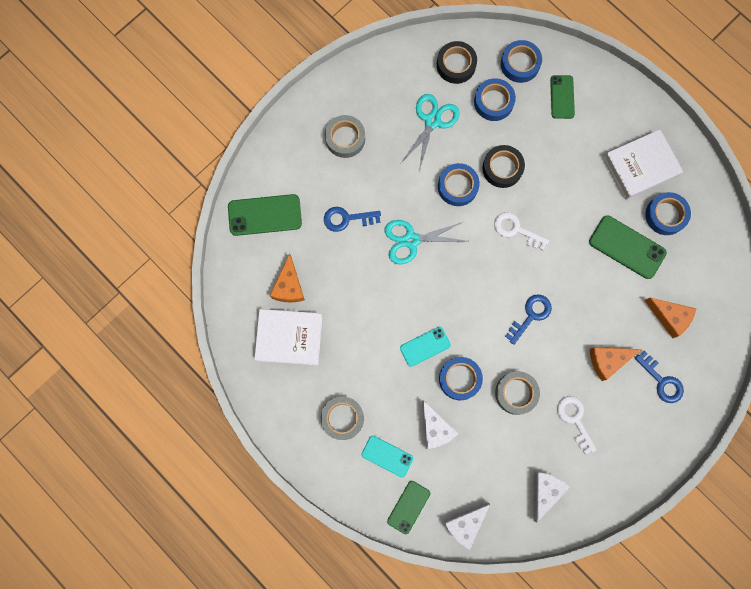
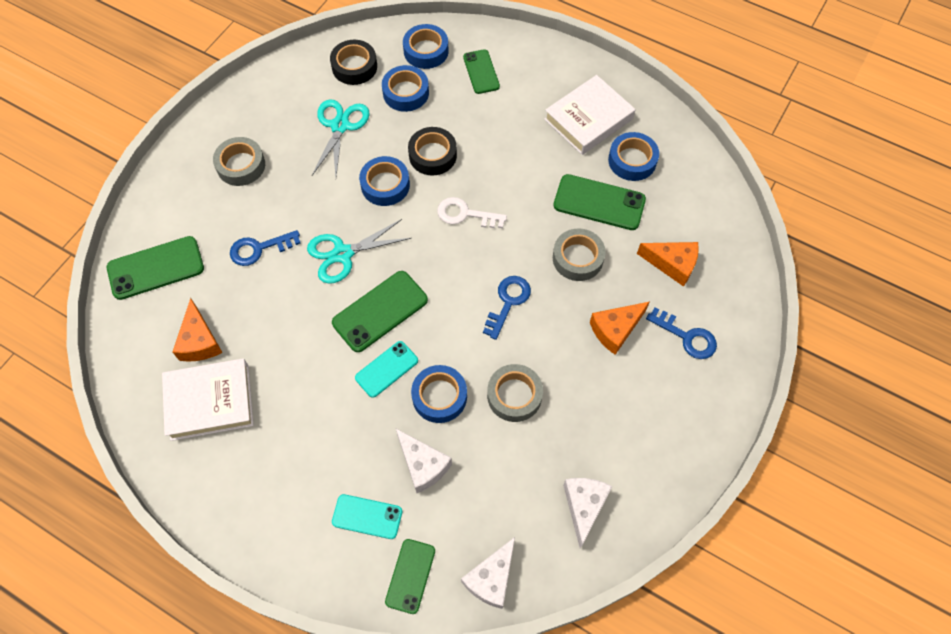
camera: 15 degrees left, 15 degrees down
grey tape [321,397,364,440] -> grey tape moved to [553,229,606,281]
white key [557,396,597,455] -> none
none -> green phone [332,271,428,352]

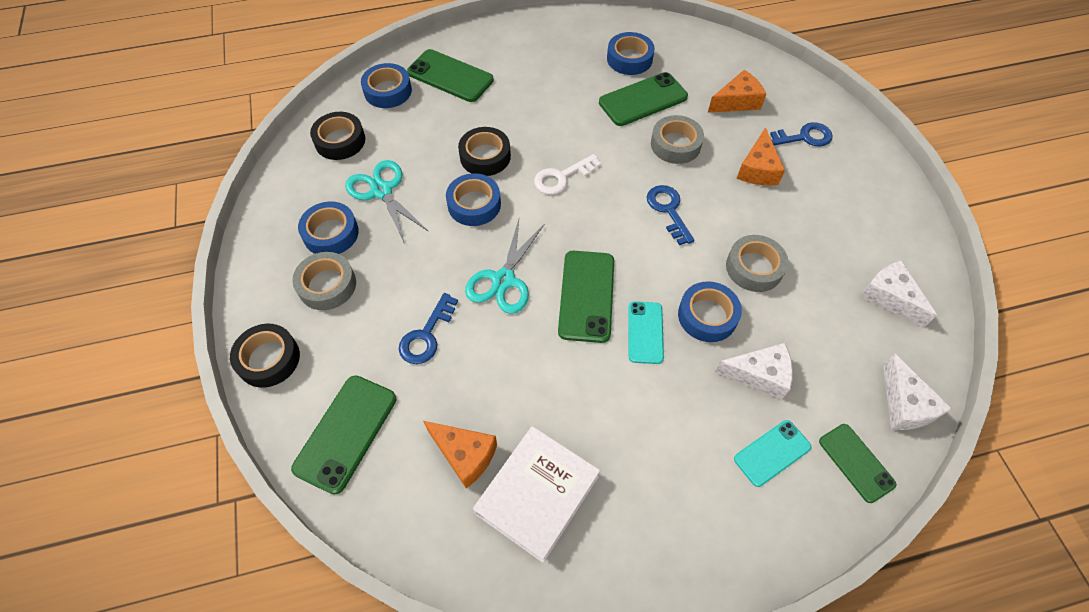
camera: 45 degrees left, 5 degrees down
blue tape [382,65,429,112] -> blue tape moved to [298,201,359,254]
green phone [463,49,500,94] -> green phone [407,49,494,102], size x1.55
white book [544,75,635,155] -> none
none -> black tape [230,324,300,387]

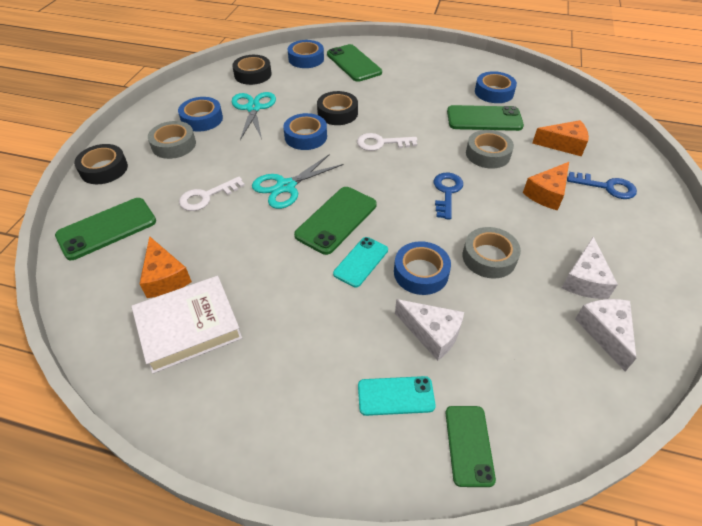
camera: 30 degrees right, 10 degrees down
blue key [399,293,458,364] -> white key [179,177,245,211]
white cheese [883,354,952,430] -> white cheese moved to [562,237,618,299]

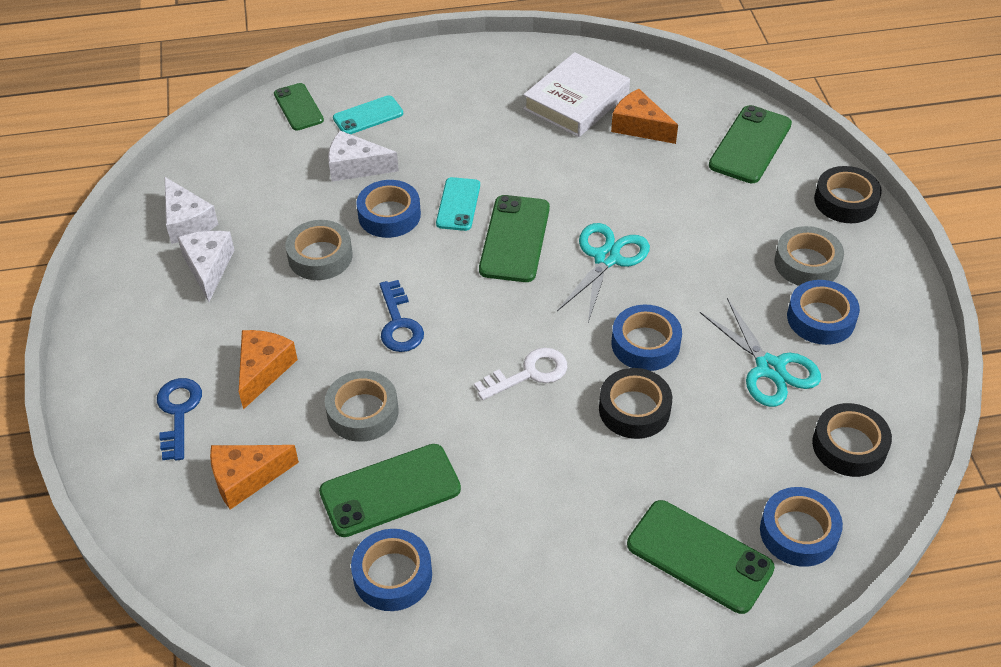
camera: 155 degrees right, 0 degrees up
white key [179,177,245,211] -> none
blue key [567,172,637,199] -> blue key turned 90 degrees clockwise [157,378,202,461]

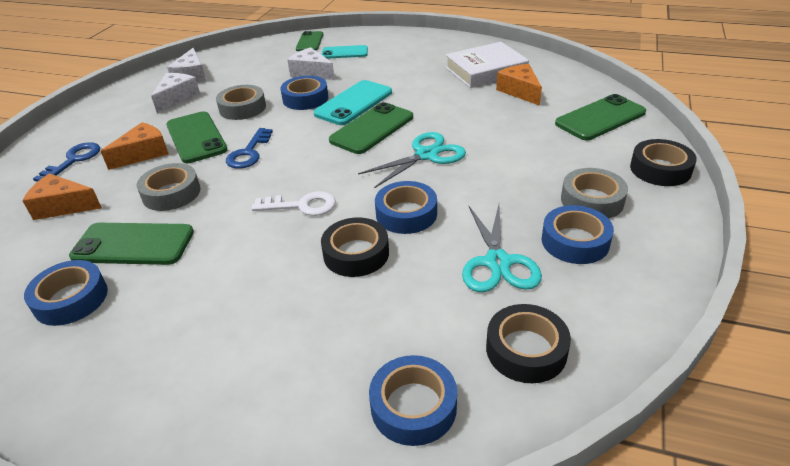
camera: 30 degrees right, 10 degrees down
turquoise phone [436,177,480,231] -> turquoise phone [314,80,392,125], size x1.55
green phone [627,500,775,614] -> green phone moved to [166,111,228,163]

